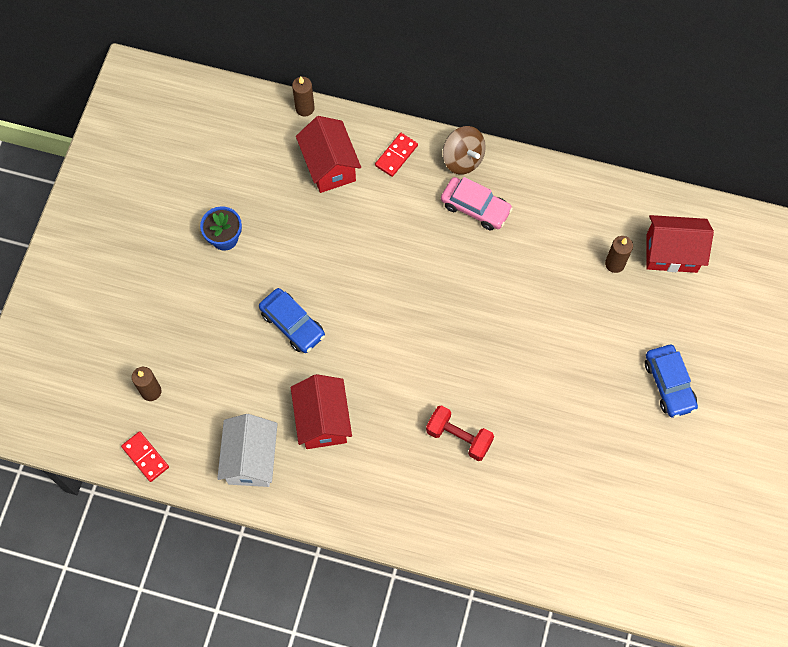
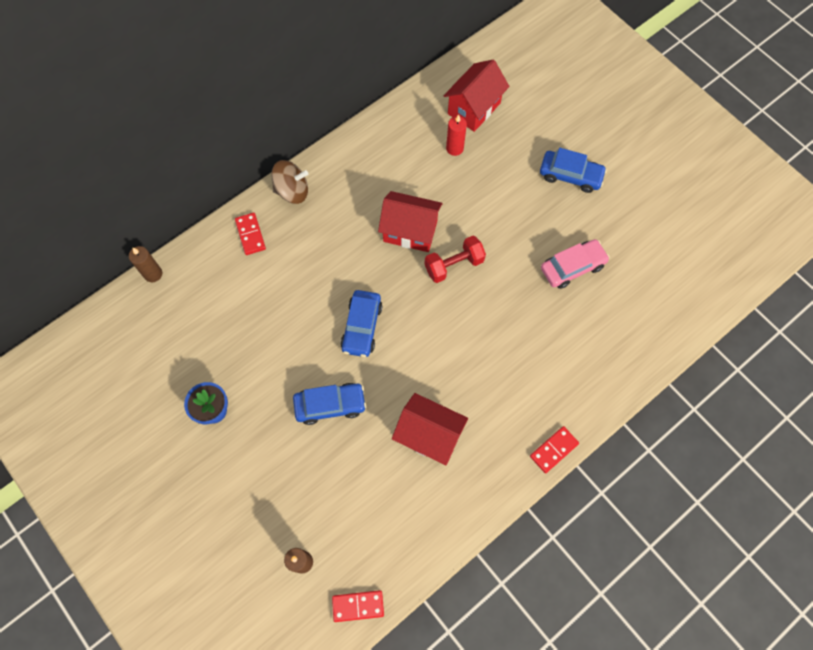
camera: 55 degrees left, 0 degrees up
white house [217,414,278,487] -> none
red house [296,116,361,193] -> red house moved to [378,191,442,252]
red dumbbell [426,405,494,461] -> red dumbbell moved to [425,236,486,283]
pink car [441,177,513,230] -> pink car moved to [541,239,610,289]
brown candle [605,236,633,273] -> red candle [446,114,467,156]
none -> blue car [341,290,382,357]
none -> red domino [530,426,579,473]

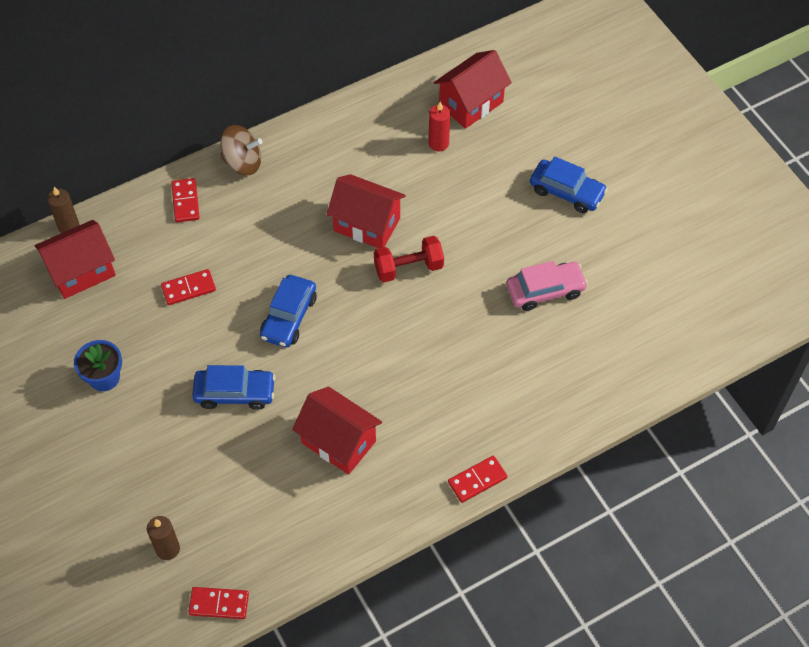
camera: 10 degrees right, 10 degrees down
none -> red house [35,220,116,299]
none -> red domino [161,269,216,305]

